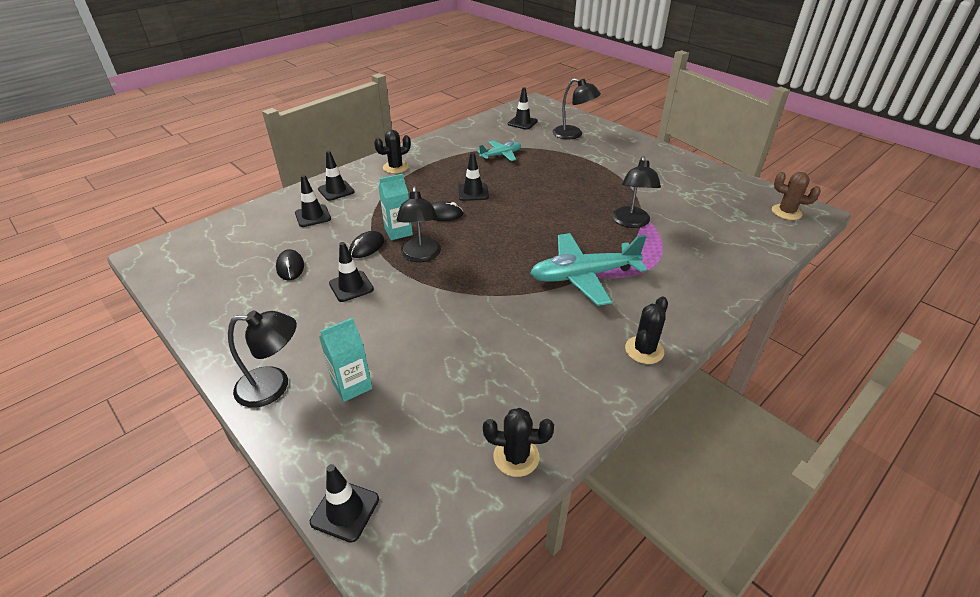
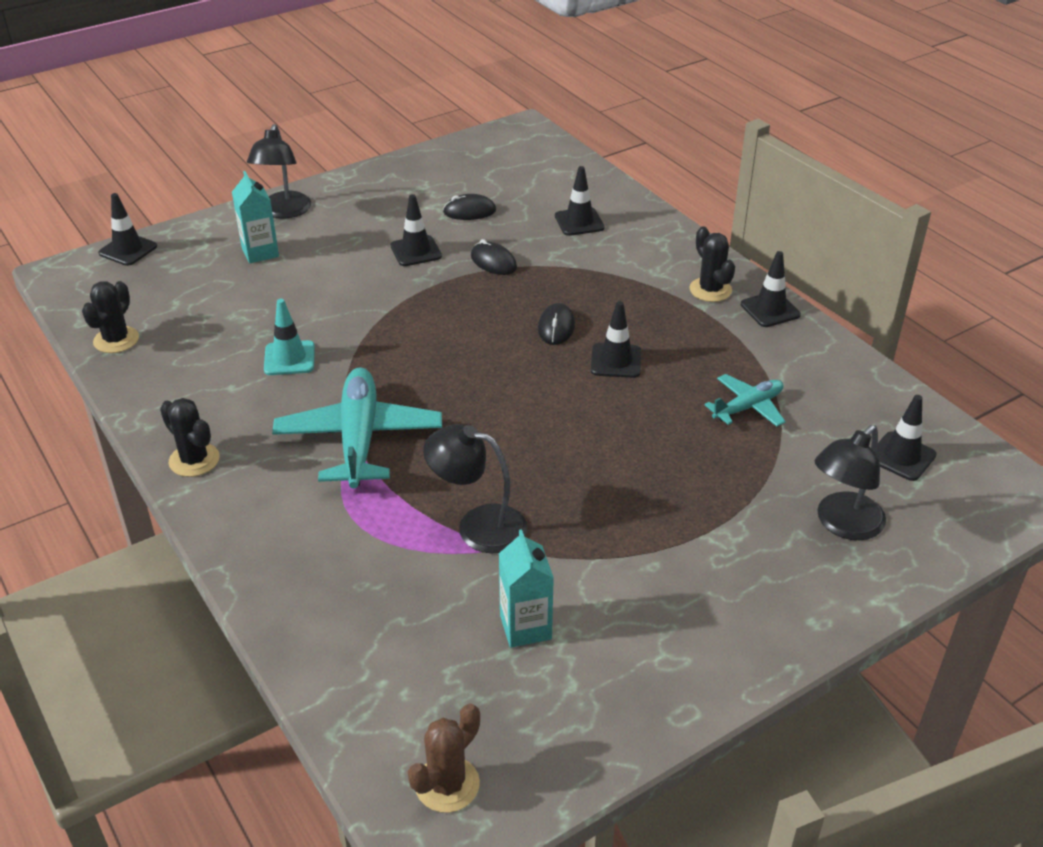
camera: 100 degrees right, 0 degrees up
black traffic cone [318,151,354,201] -> black traffic cone moved to [741,251,801,327]
turquoise carton [378,174,413,240] -> turquoise carton moved to [499,529,554,648]
black lamp [397,186,441,262] -> none
turquoise plane [477,141,521,161] -> turquoise plane turned 105 degrees counterclockwise [705,374,785,427]
none -> turquoise traffic cone [264,299,315,375]

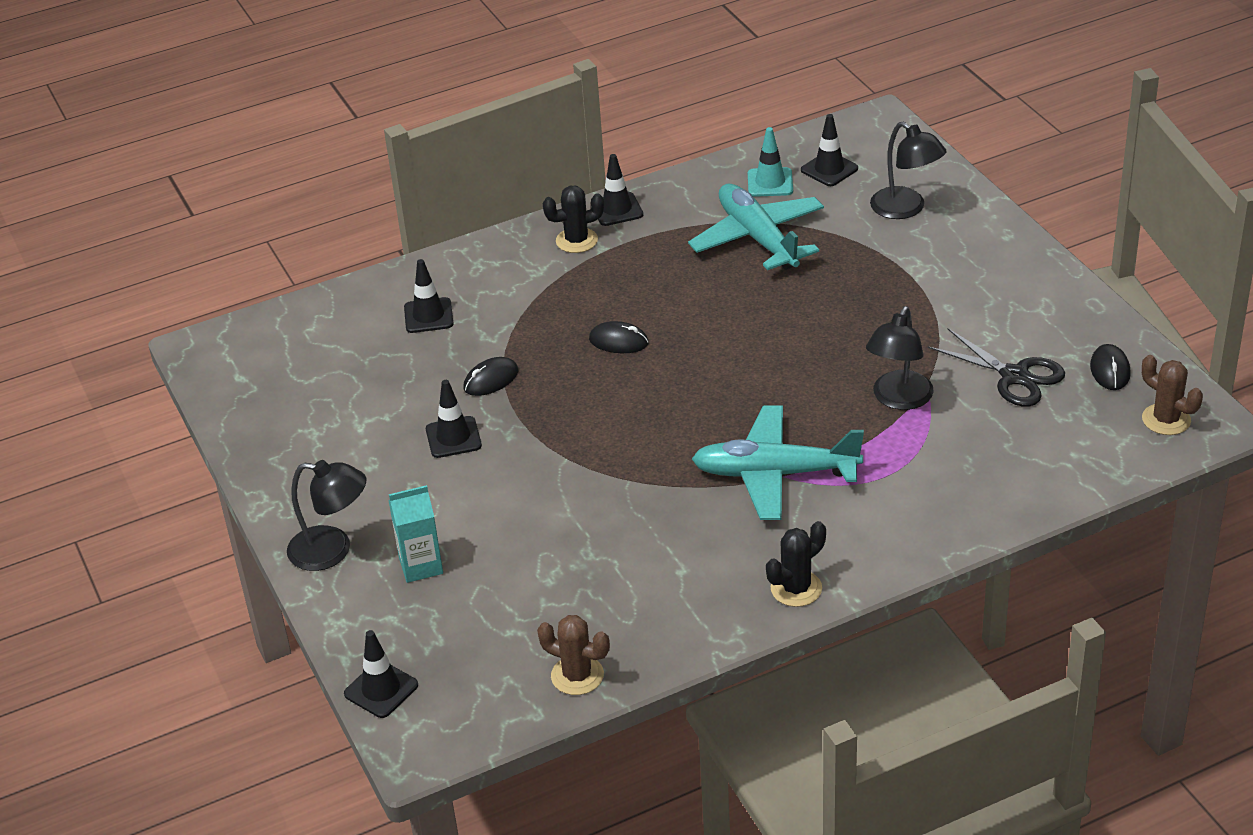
camera: 80 degrees left, 0 degrees up
black cactus [82,281,139,353] -> brown cactus [537,615,610,695]
turquoise traffic cone [264,299,315,375] -> turquoise traffic cone moved to [748,127,793,197]
black mouse [443,194,496,220] -> black mouse moved to [1090,344,1131,390]
turquoise carton [499,529,554,648] -> black scissors [928,329,1065,407]
black traffic cone [591,301,641,378] -> none
turquoise plane [705,374,785,427] -> turquoise plane [688,184,824,270], size x1.82

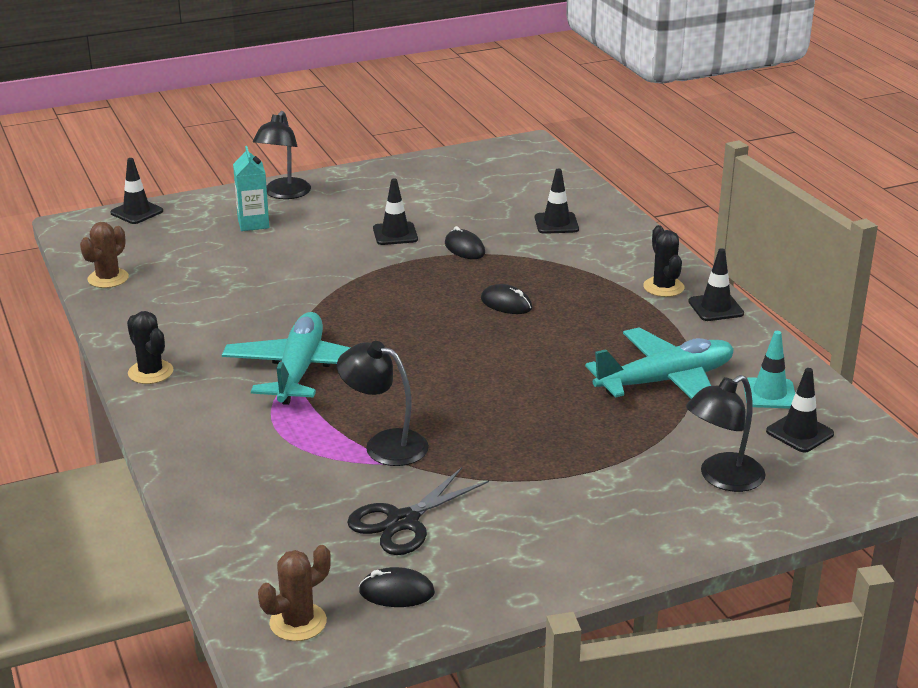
camera: 90 degrees right, 10 degrees down
black mouse [589,321,649,353] -> black mouse turned 75 degrees counterclockwise [481,284,532,314]

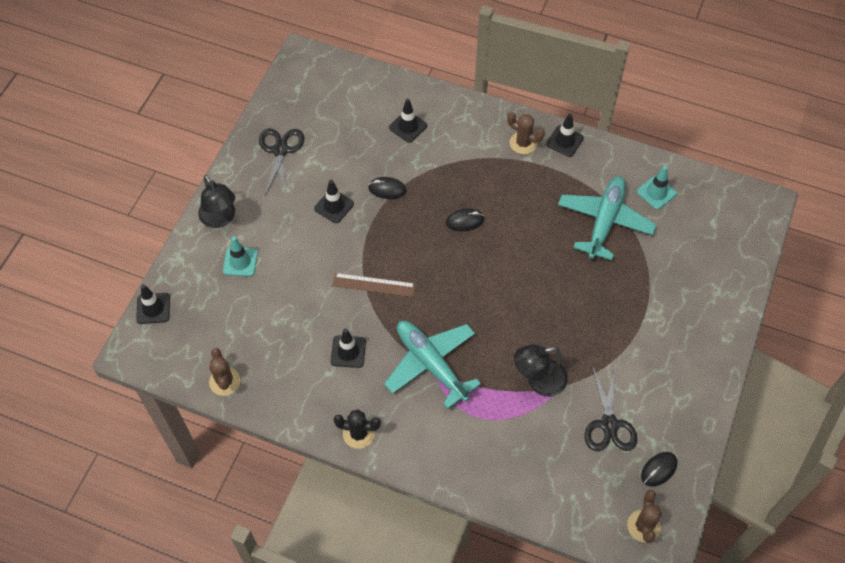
camera: 45 degrees left, 30 degrees up
turquoise carton [233,146,269,231] -> turquoise traffic cone [223,236,258,277]
black cactus [643,225,684,297] -> brown cactus [507,112,545,154]
black lamp [686,375,766,492] -> none
black traffic cone [766,368,834,452] -> black traffic cone moved to [331,329,366,368]
none -> black scissors [259,129,305,196]
none -> brown ruler [332,273,415,297]

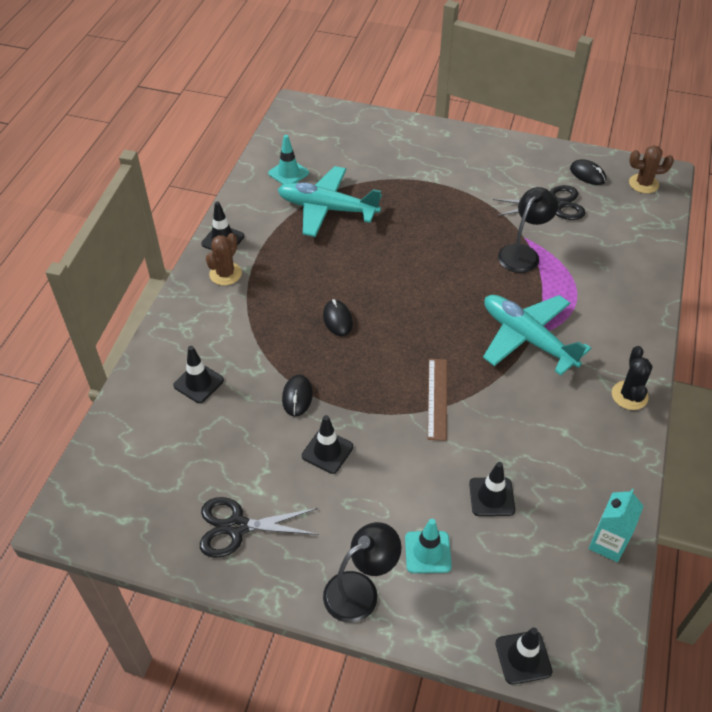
camera: 95 degrees left, 10 degrees down
brown cactus [209,348,240,396] -> turquoise carton [589,489,644,562]
black traffic cone [331,329,366,368] -> black traffic cone moved to [469,462,515,516]
turquoise plane [384,321,481,409] -> turquoise plane turned 90 degrees clockwise [483,295,591,375]
black lamp [514,344,568,397] -> black lamp turned 120 degrees counterclockwise [498,187,558,273]

